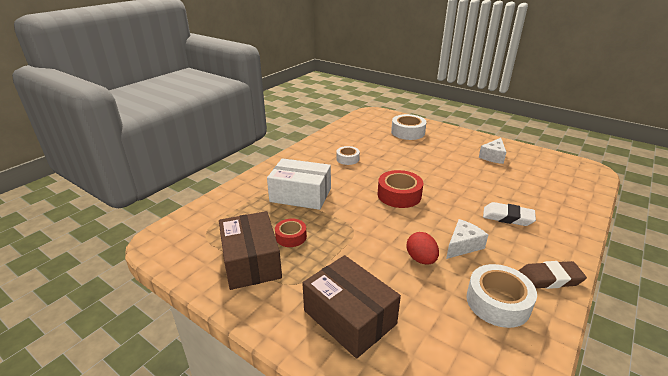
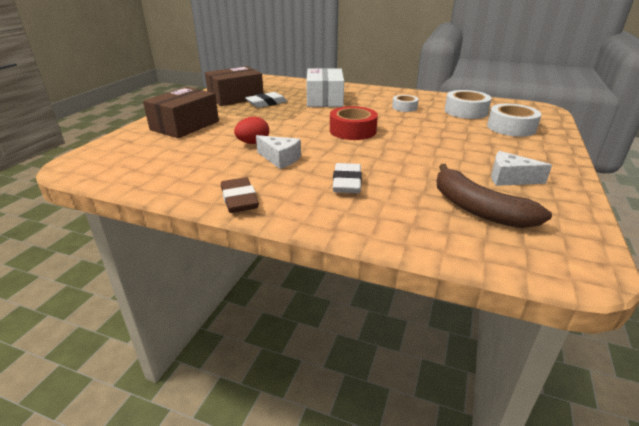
camera: 75 degrees right, 0 degrees up
red tape [275,219,307,247] -> white eraser [245,92,287,108]
white tape [466,264,537,328] -> white tape moved to [445,90,492,119]
none -> brown banana [437,164,552,228]

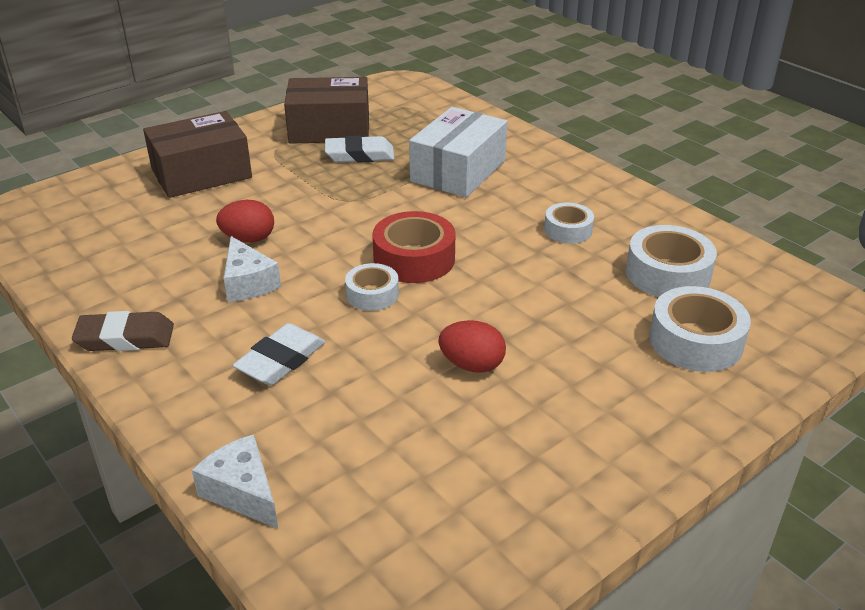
camera: 30 degrees right, 5 degrees up
brown eraser [221,177,259,213] -> brown eraser turned 75 degrees clockwise [72,311,174,351]
brown banana [437,164,552,228] -> none
white cheese [491,151,552,186] -> white cheese moved to [192,434,278,529]
none -> white tape [345,263,399,311]
none -> red egg [438,320,506,373]

